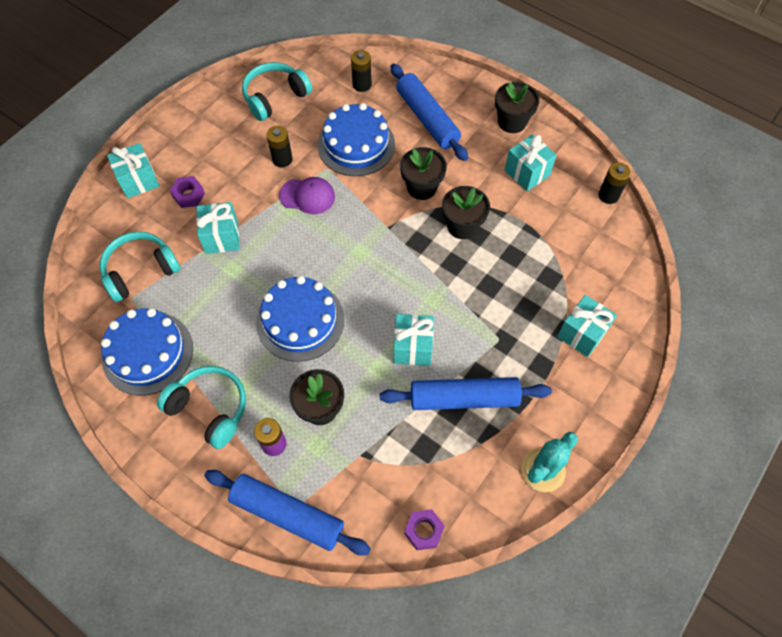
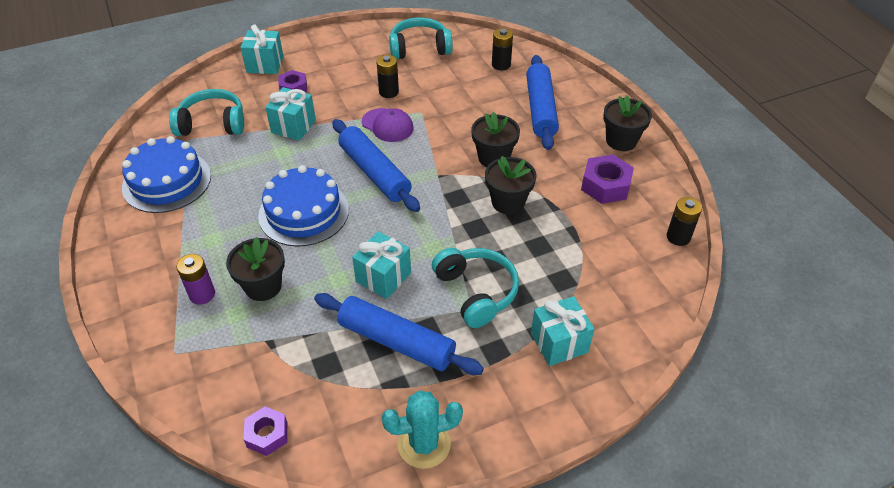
camera: 30 degrees right, 15 degrees down
turquoise headphones [157,366,246,449] -> turquoise headphones moved to [432,248,519,328]
blue rolling pin [204,470,371,556] -> blue rolling pin moved to [332,119,420,212]
blue cake [318,103,395,176] -> none
turquoise gift [505,134,557,191] -> purple nut [581,155,634,204]

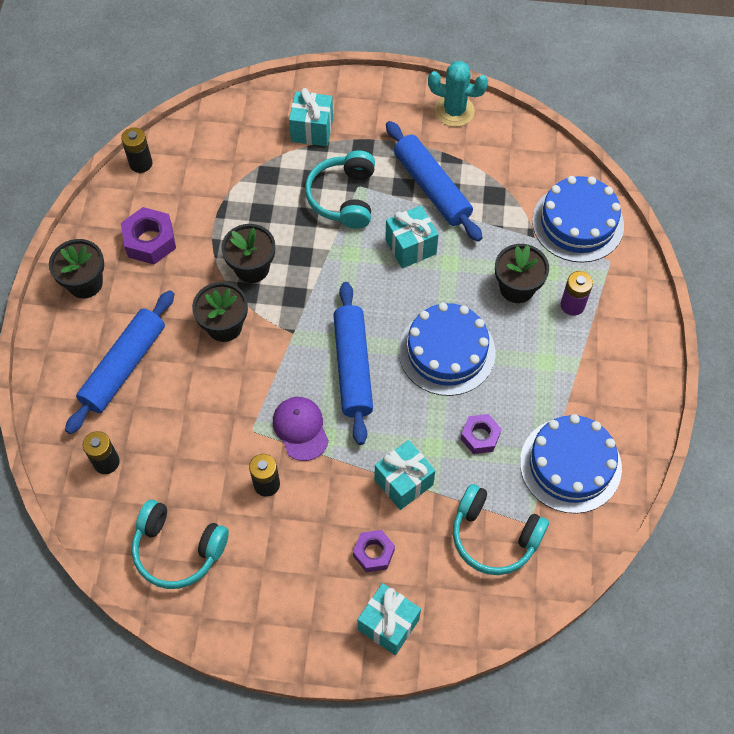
camera: 150 degrees left, 15 degrees up
purple nut [243,406,287,456] -> purple nut moved to [461,414,501,454]
none -> blue cake [532,176,624,263]

